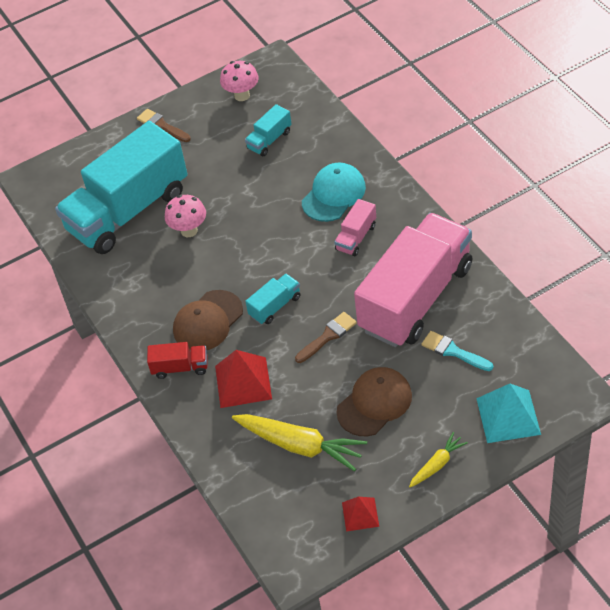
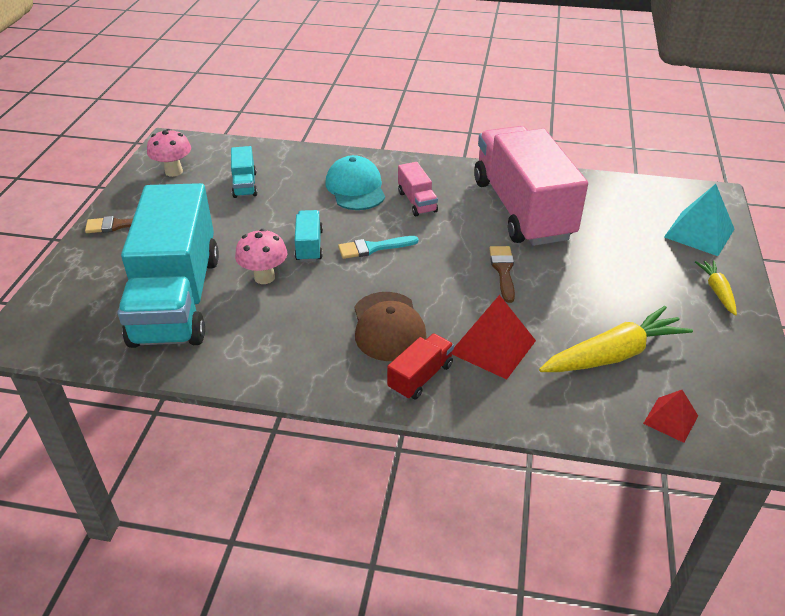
camera: 55 degrees left, 10 degrees down
turquoise truck [245,274,301,324] -> turquoise truck moved to [295,210,323,262]
brown cap [336,367,412,436] -> none
red pyramid [342,497,379,532] -> red pyramid moved to [643,390,698,443]
turquoise brush [421,331,493,371] -> turquoise brush moved to [338,236,419,259]

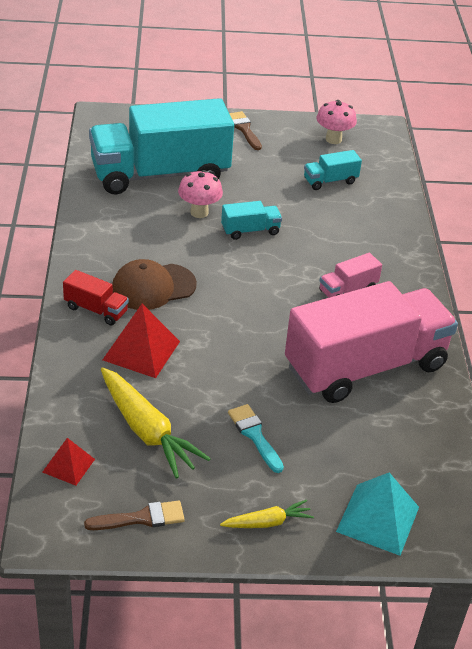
camera: 75 degrees right, 0 degrees up
turquoise cap [325,155,385,210] -> none
turquoise brush [338,236,419,259] -> turquoise brush moved to [228,404,284,473]
brown brush [489,246,515,303] -> brown brush moved to [84,501,185,530]

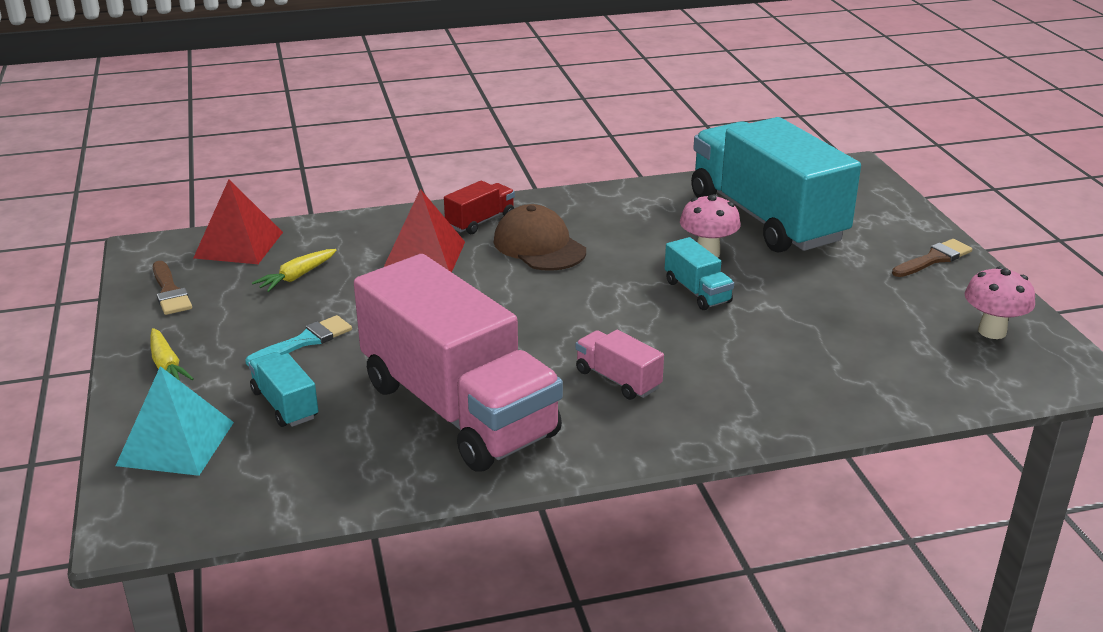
camera: 80 degrees right, 10 degrees down
red pyramid [42,438,95,486] -> red pyramid [194,180,283,264], size x1.69
red truck [63,270,129,325] -> red truck turned 150 degrees counterclockwise [444,180,515,234]
yellow carrot [101,367,211,479] -> yellow carrot [252,249,337,292], size x0.54
turquoise truck [304,150,362,190] -> turquoise truck moved to [248,352,318,427]

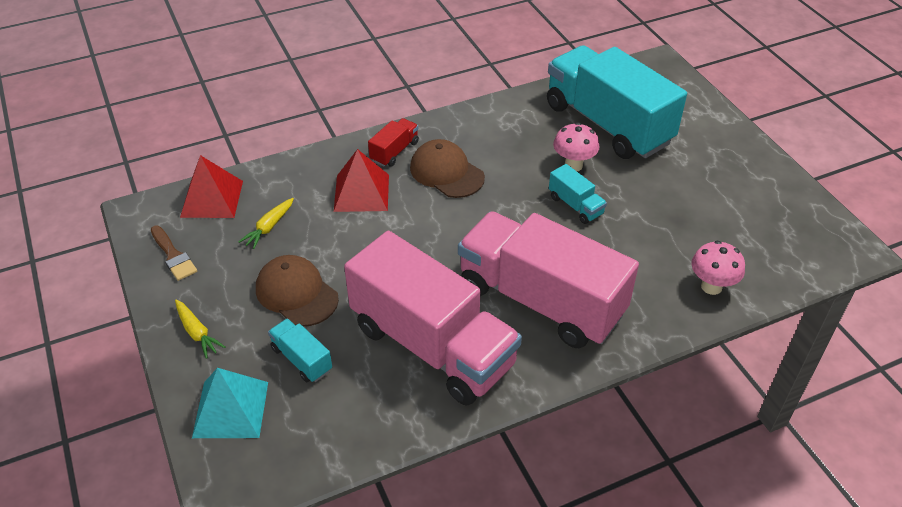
camera: 10 degrees left, 15 degrees up
turquoise brush [245,315,352,366] -> brown cap [256,255,339,327]
pink truck [576,330,664,400] -> pink truck [458,211,639,348], size x2.48
brown brush [892,239,972,277] -> none
pink mushroom [965,266,1035,339] -> pink mushroom moved to [691,241,745,295]

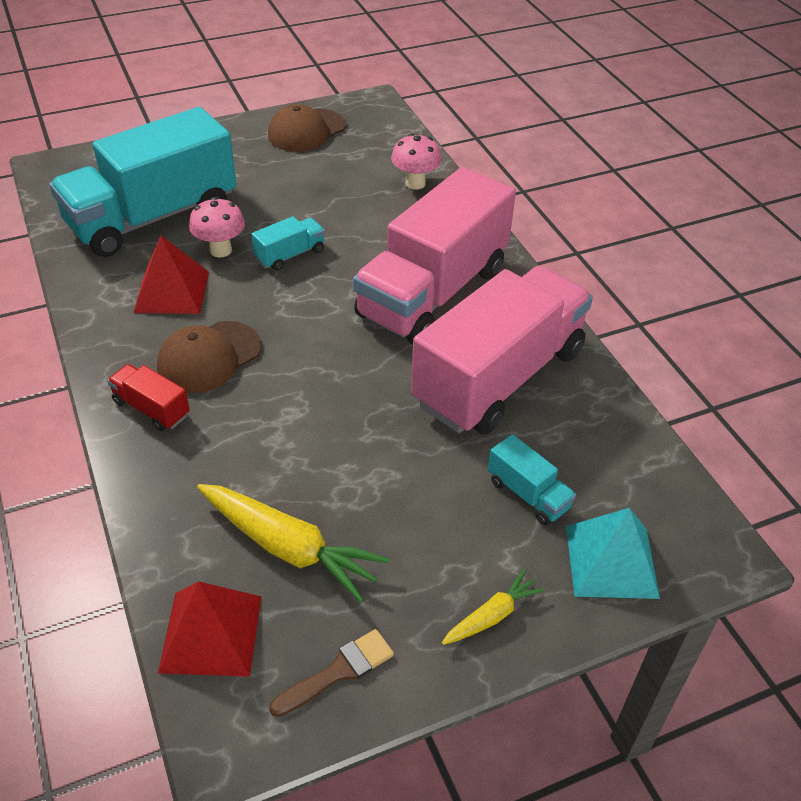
camera: 90 degrees left, 0 degrees up
yellow carrot [238,198,294,249] -> yellow carrot [197,484,390,602], size x1.87
brown cap [256,255,339,327] -> brown cap moved to [268,104,346,152]
turquoise truck [268,318,332,382] -> turquoise truck turned 90 degrees counterclockwise [488,434,576,526]
red pyramid [334,149,389,212] -> red pyramid moved to [133,235,209,314]

